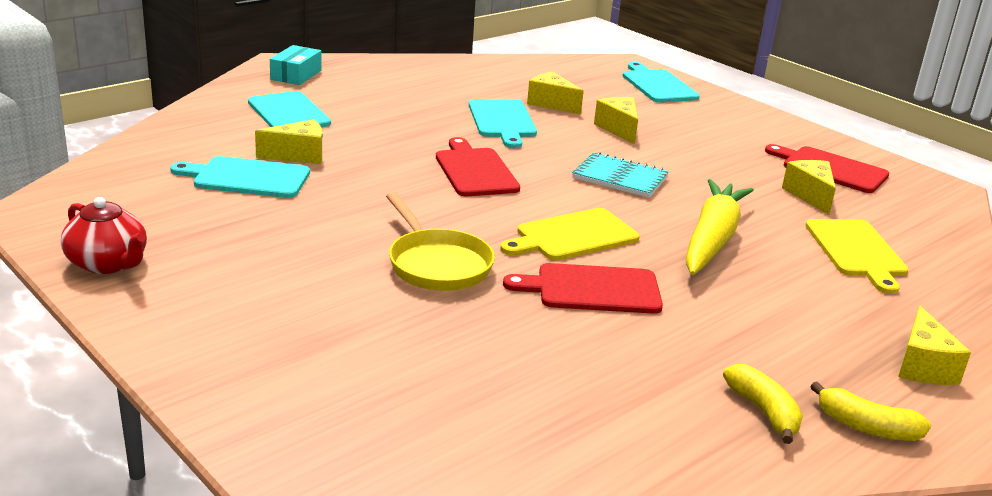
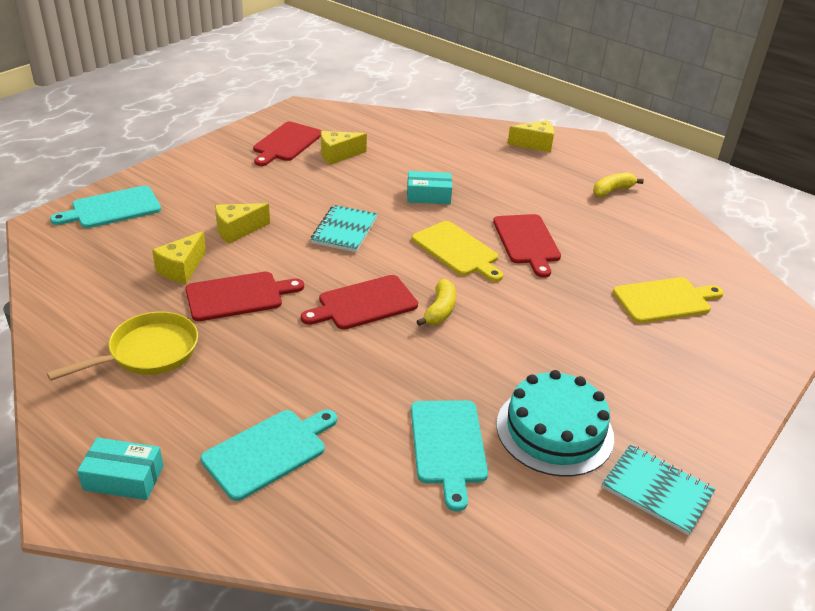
camera: 100 degrees left, 10 degrees up
red teapot [61,197,147,274] -> turquoise notebook [602,444,716,535]
yellow cheese [255,119,322,164] -> none
yellow pan [386,192,495,291] -> yellow pan moved to [47,312,198,381]
turquoise cutting board [469,99,537,148] -> red cutting board [185,272,304,321]
yellow carrot [685,179,754,275] -> turquoise box [407,171,452,204]
yellow cutting board [805,219,908,294] -> yellow cutting board moved to [613,277,724,323]
yellow banana [810,381,931,441] -> yellow banana moved to [416,279,456,326]
none -> turquoise cake [496,370,614,477]

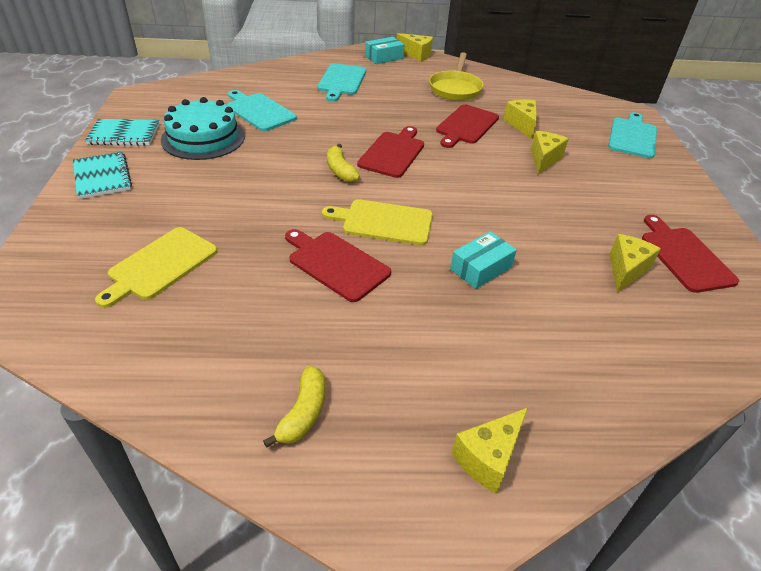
camera: 140 degrees right, 5 degrees up
turquoise notebook [311,205,377,252] -> turquoise notebook moved to [73,152,132,199]
none -> yellow cheese [396,33,433,62]

